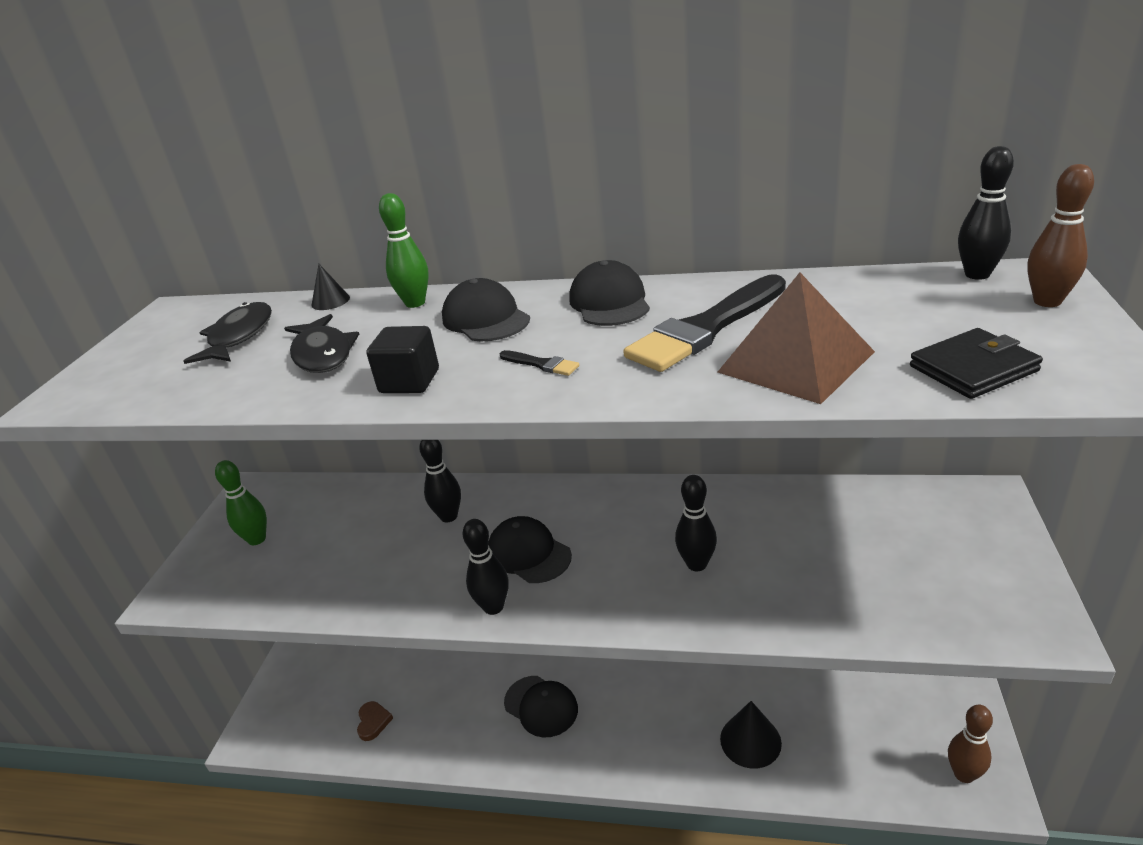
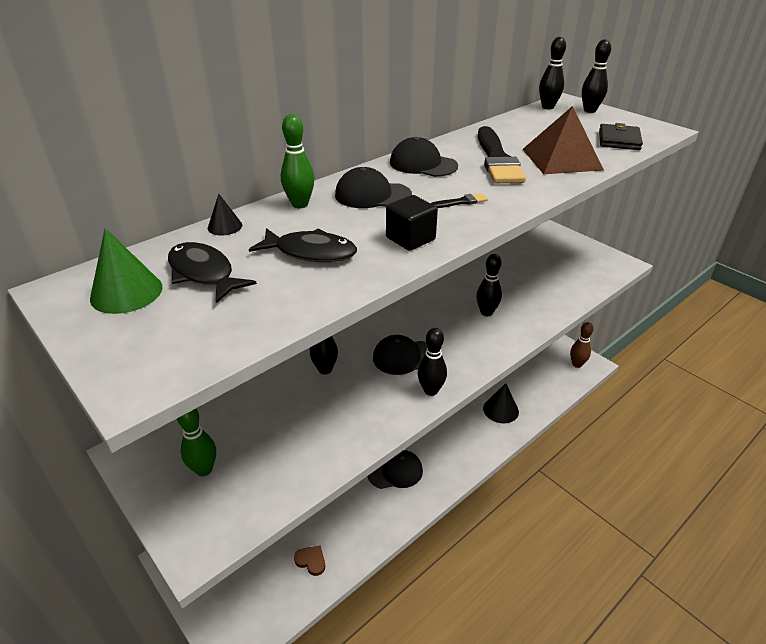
camera: 55 degrees left, 5 degrees up
brown bowling pin [1027,164,1094,307] -> black bowling pin [582,39,611,113]
none -> green cone [90,228,162,314]

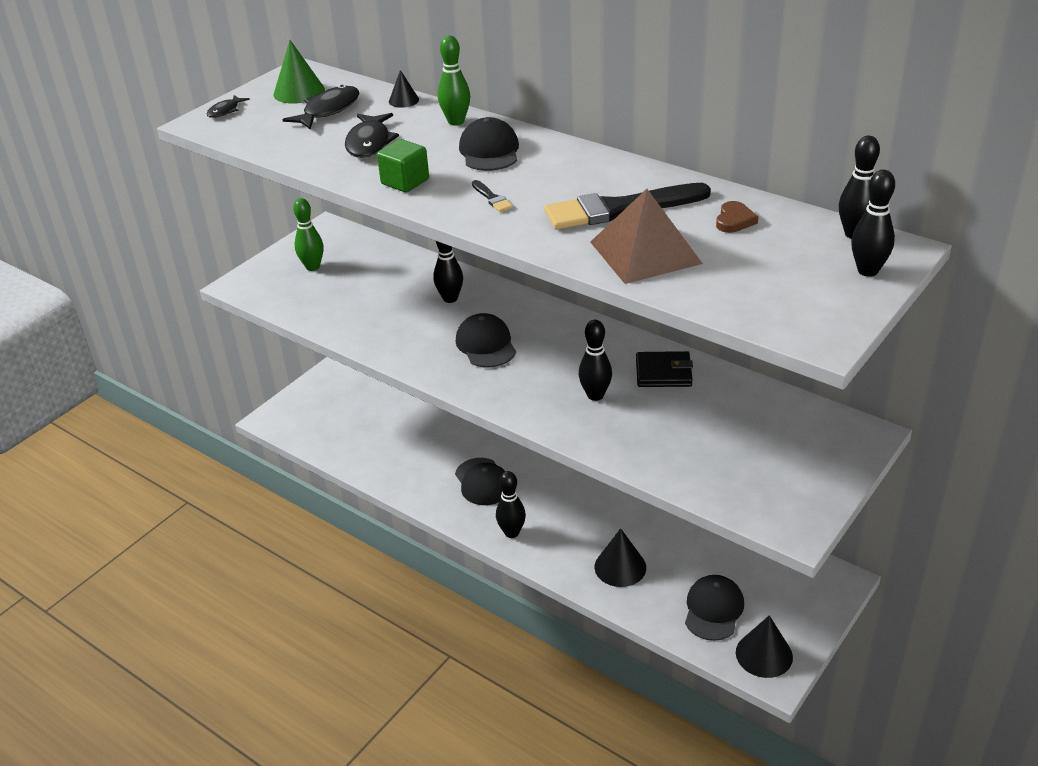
camera: 80 degrees right, 0 degrees up
brown heart [294,545,325,576] -> brown heart moved to [716,201,758,233]
black cube [386,195,438,251] -> green cube [377,139,429,192]
black cap [390,137,458,177] -> black cap moved to [685,575,744,641]
black bowling pin [418,328,447,396] -> black bowling pin moved to [496,471,526,538]
brown bowling pin [570,322,593,368] -> black cone [736,615,793,678]
black wallet [599,123,643,150] -> black wallet moved to [636,351,693,387]
none -> black fish [207,95,249,118]

